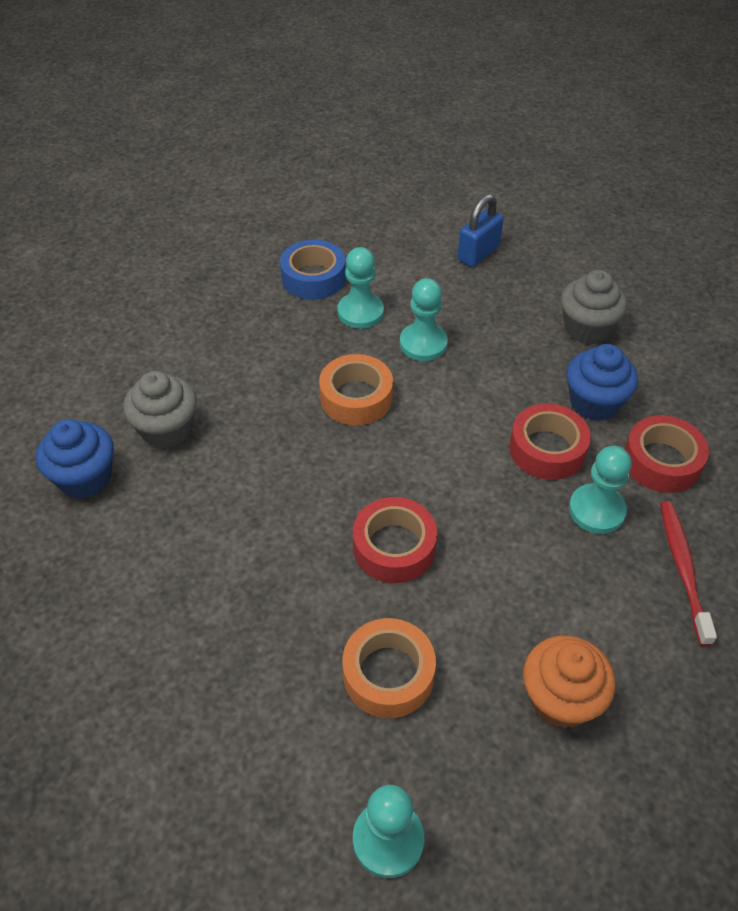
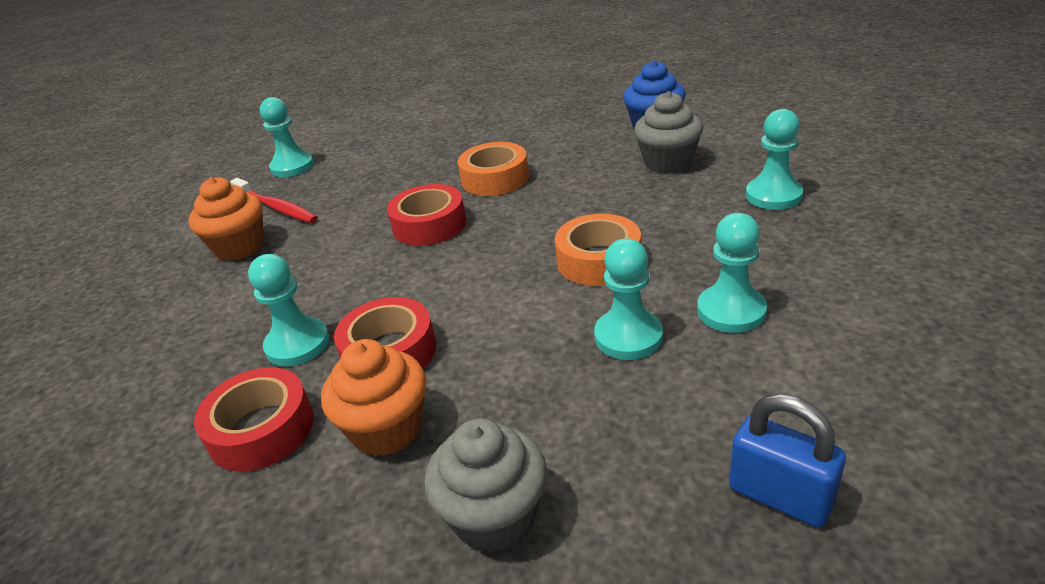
camera: 135 degrees right, 15 degrees down
blue tape [280,239,346,300] -> none
orange tape [342,618,436,718] -> orange tape moved to [458,142,529,196]
blue padlock [458,194,504,267] -> blue padlock turned 45 degrees counterclockwise [729,394,846,527]
blue cupcake [567,344,638,421] -> orange cupcake [321,339,426,456]
red toothbrush [660,501,717,646] -> red toothbrush moved to [230,178,318,223]
none -> turquoise pawn [746,109,803,210]

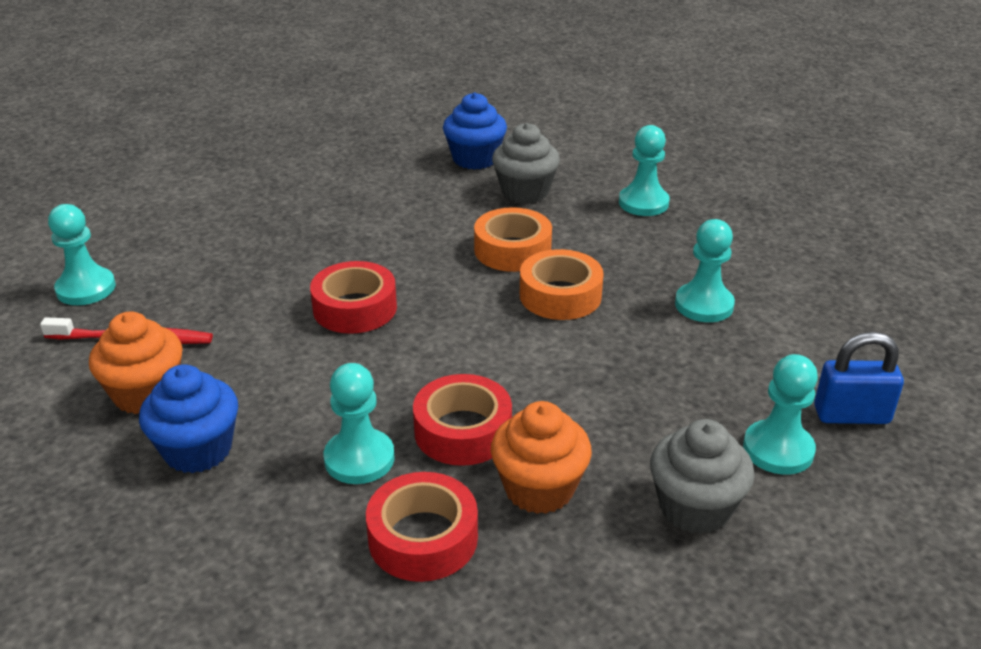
camera: 40 degrees left, 0 degrees up
orange tape [458,142,529,196] -> orange tape moved to [474,207,552,272]
turquoise pawn [594,238,663,360] -> turquoise pawn moved to [743,354,818,475]
none -> blue cupcake [139,364,238,473]

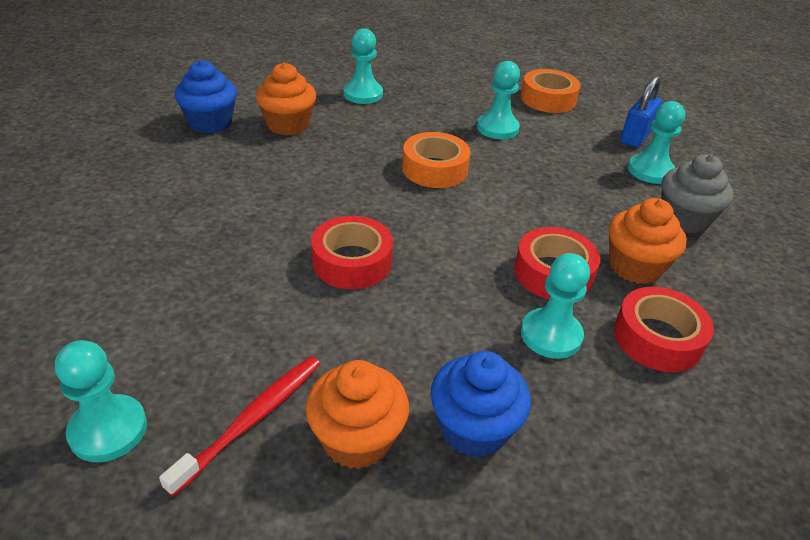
camera: 60 degrees left, 5 degrees up
orange tape [474,207,552,272] -> orange tape moved to [521,69,581,113]
grey cupcake [492,123,560,204] -> orange cupcake [256,63,316,136]

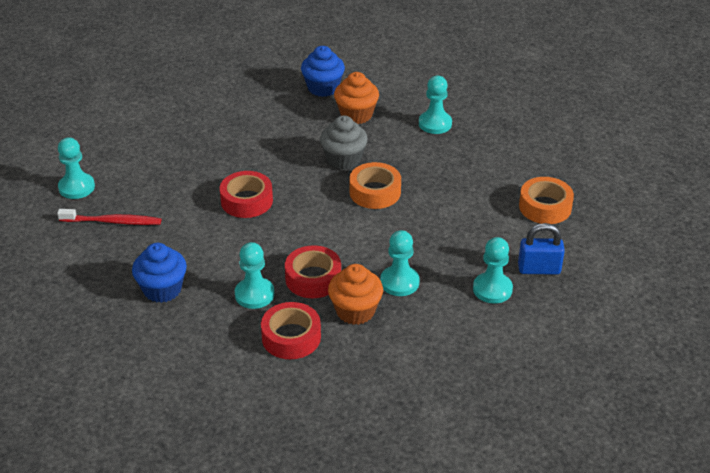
camera: 60 degrees right, 0 degrees up
orange cupcake [306,360,409,469] -> none
turquoise pawn [477,61,520,139] -> turquoise pawn moved to [380,230,420,296]
grey cupcake [661,154,734,234] -> grey cupcake moved to [320,115,368,170]

